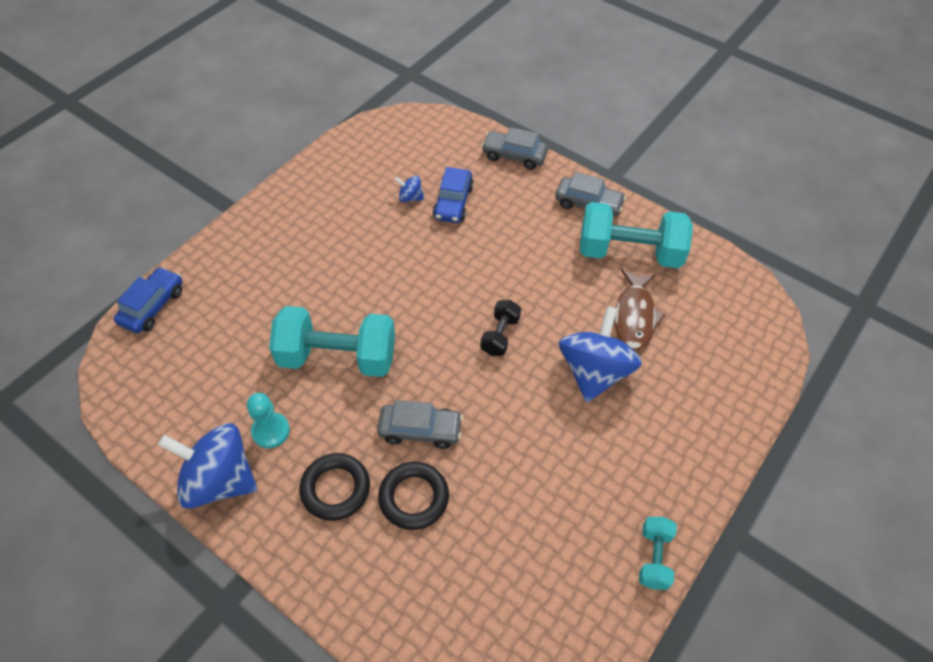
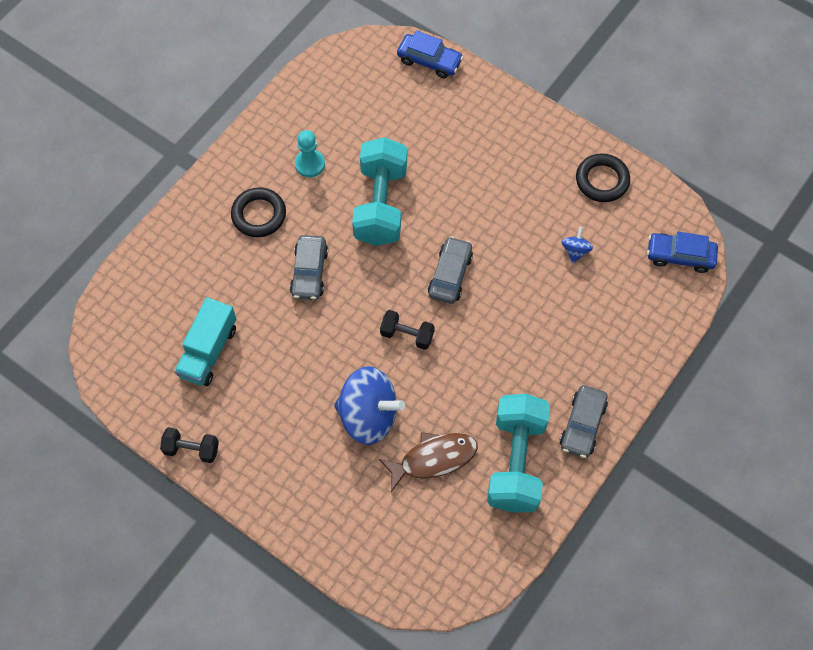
camera: 90 degrees right, 10 degrees up
blue spinning top [158,423,257,508] -> none
black ring [378,462,449,530] -> black ring moved to [576,153,630,202]
blue car [433,167,474,223] -> blue car moved to [647,232,718,273]
grey car [481,127,548,170] -> grey car moved to [428,236,473,304]
brown fish [614,269,666,350] -> brown fish turned 150 degrees clockwise [379,432,478,492]
turquoise dumbbell [639,517,677,590] -> black dumbbell [160,427,219,463]
none -> turquoise truck [174,297,236,386]

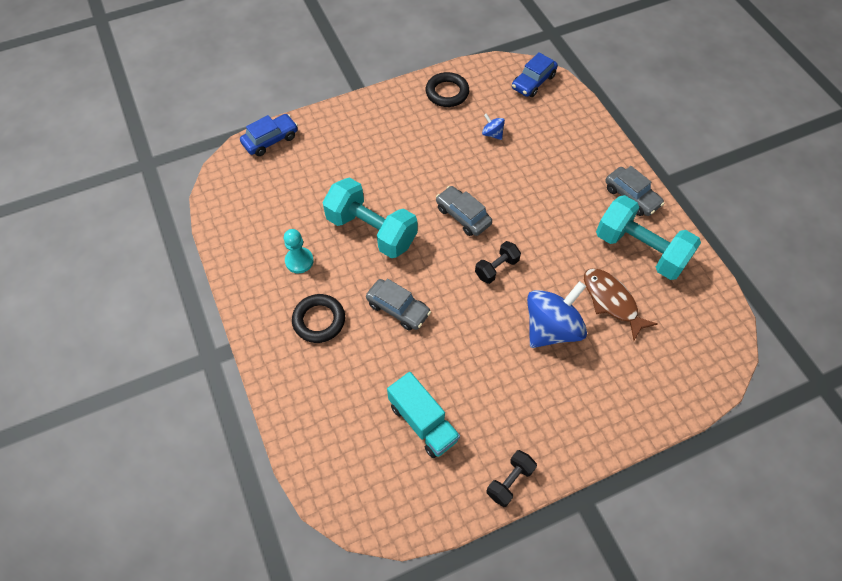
camera: 60 degrees left, 5 degrees down
brown fish [379,432,478,492] -> brown fish turned 45 degrees counterclockwise [584,268,658,341]

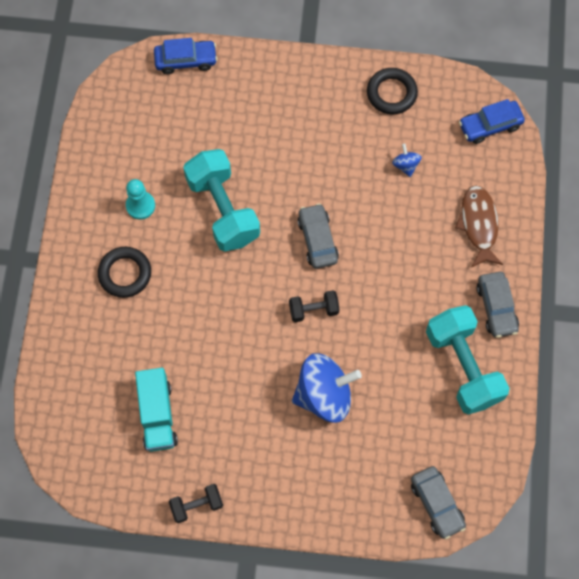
camera: 30 degrees right, 10 degrees up
grey car [366,278,431,331] -> grey car moved to [411,466,466,539]
brown fish [584,268,658,341] -> brown fish moved to [455,185,503,268]

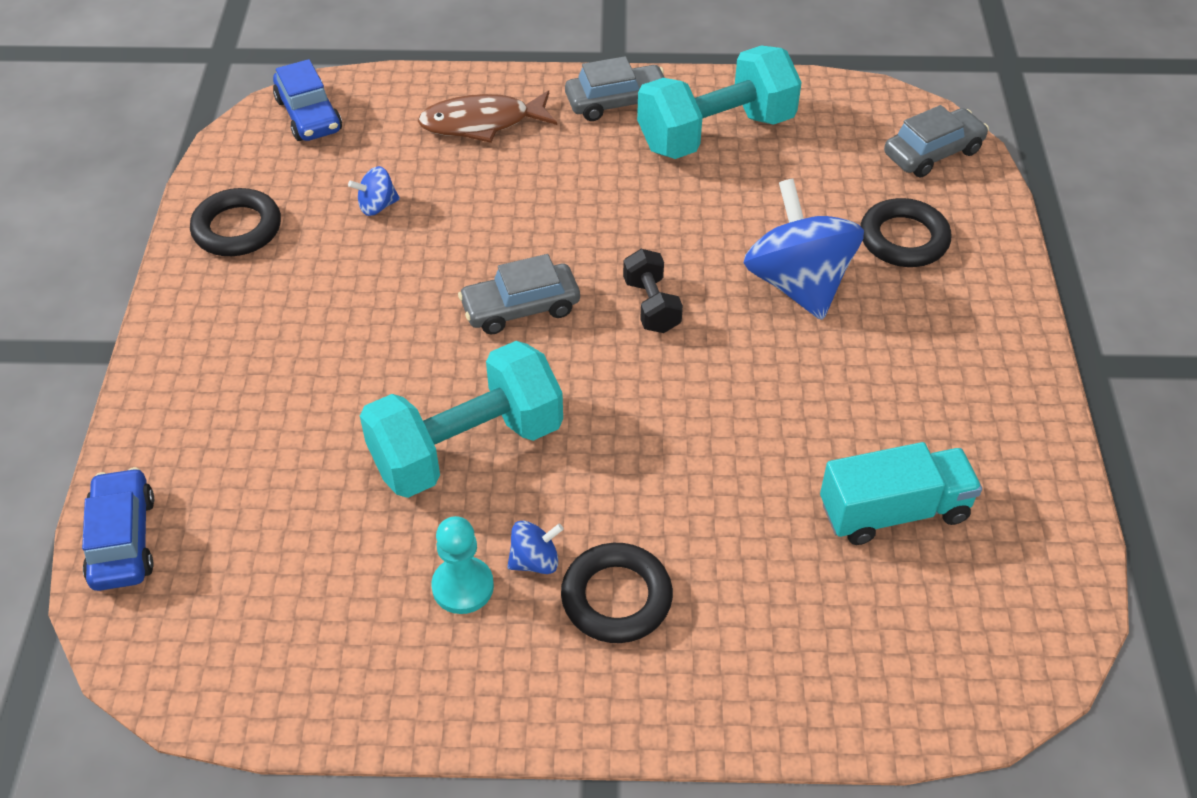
camera: 95 degrees left, 20 degrees down
black dumbbell [169,484,223,523] -> none
none -> blue spinning top [507,521,564,574]
none -> black ring [860,198,951,267]

